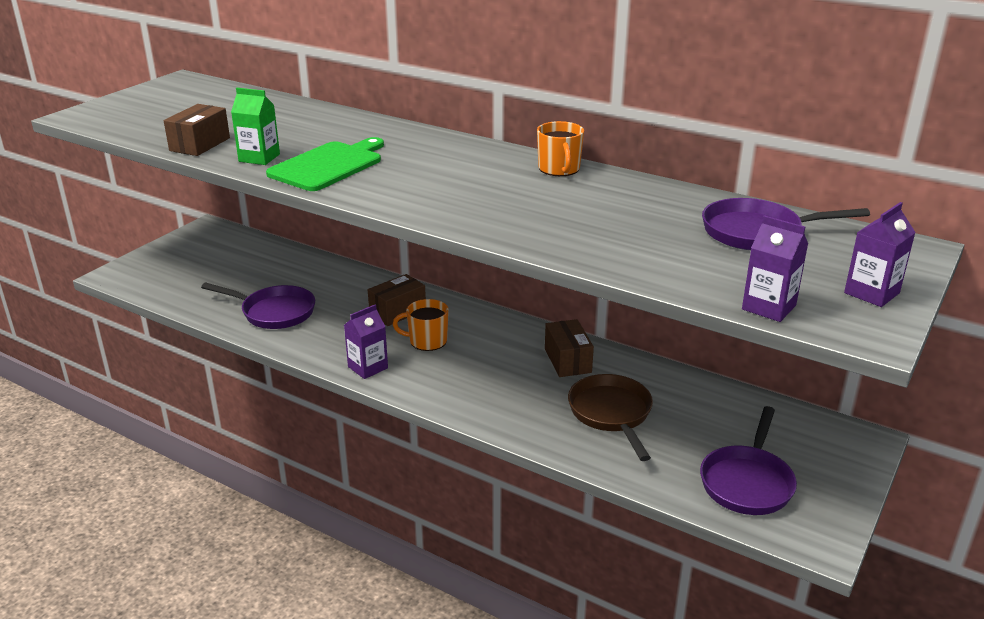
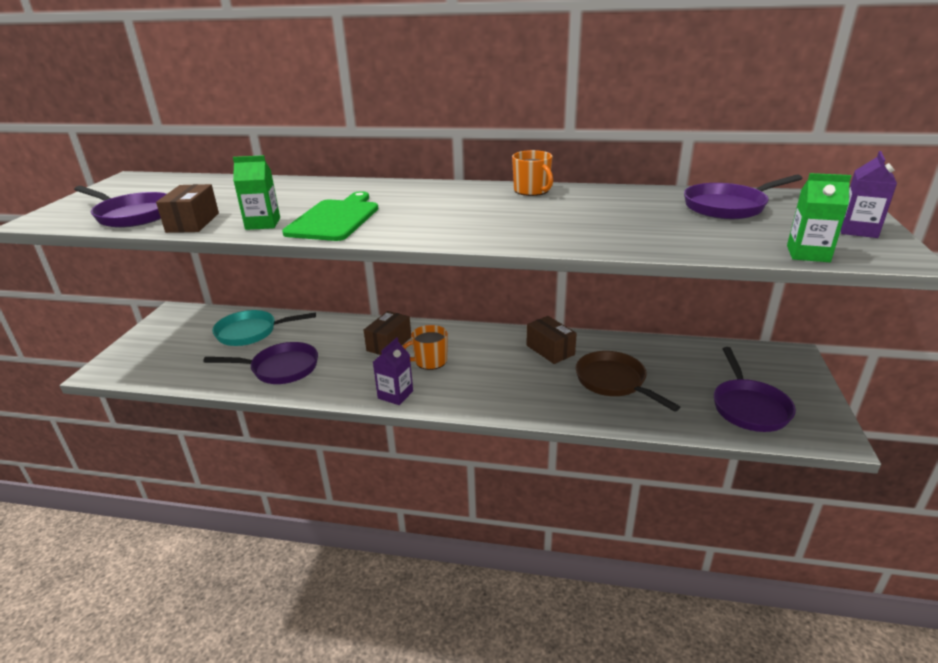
camera: 20 degrees left, 0 degrees up
purple carton [742,215,808,322] -> green carton [787,173,851,262]
none -> purple pan [74,186,166,228]
none -> turquoise pan [212,310,316,346]

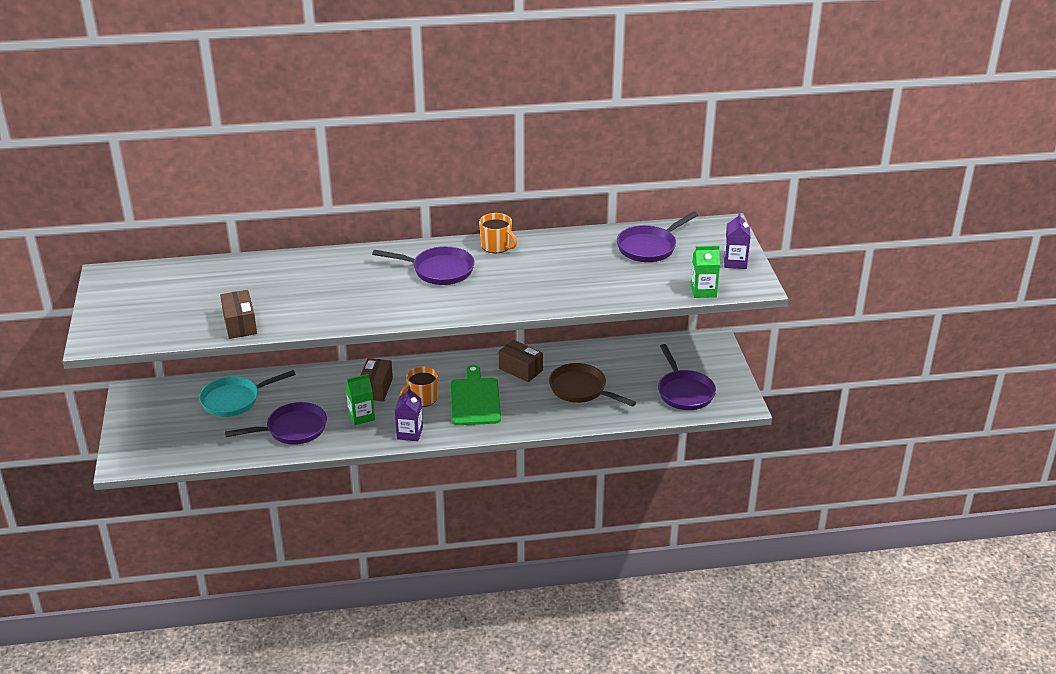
camera: 20 degrees left, 5 degrees up
purple pan [74,186,166,228] -> purple pan moved to [372,246,475,285]
green carton [233,155,280,230] -> green carton moved to [345,374,375,425]
green cutting board [282,191,378,241] -> green cutting board moved to [450,365,501,425]

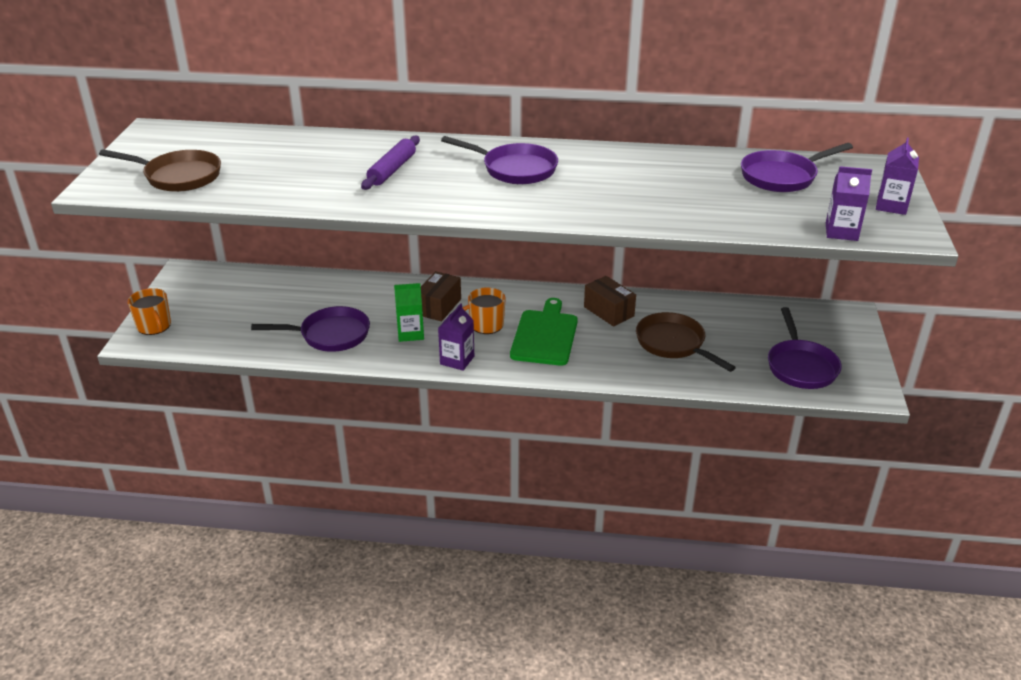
camera: 15 degrees right, 0 degrees up
turquoise pan [199,370,296,417] -> none
brown box [220,290,257,339] -> none
orange mug [479,213,517,253] -> orange mug moved to [128,288,171,335]
green carton [691,245,720,298] -> purple carton [826,166,872,241]
none -> brown pan [99,149,221,192]
none -> purple rolling pin [361,136,420,190]

